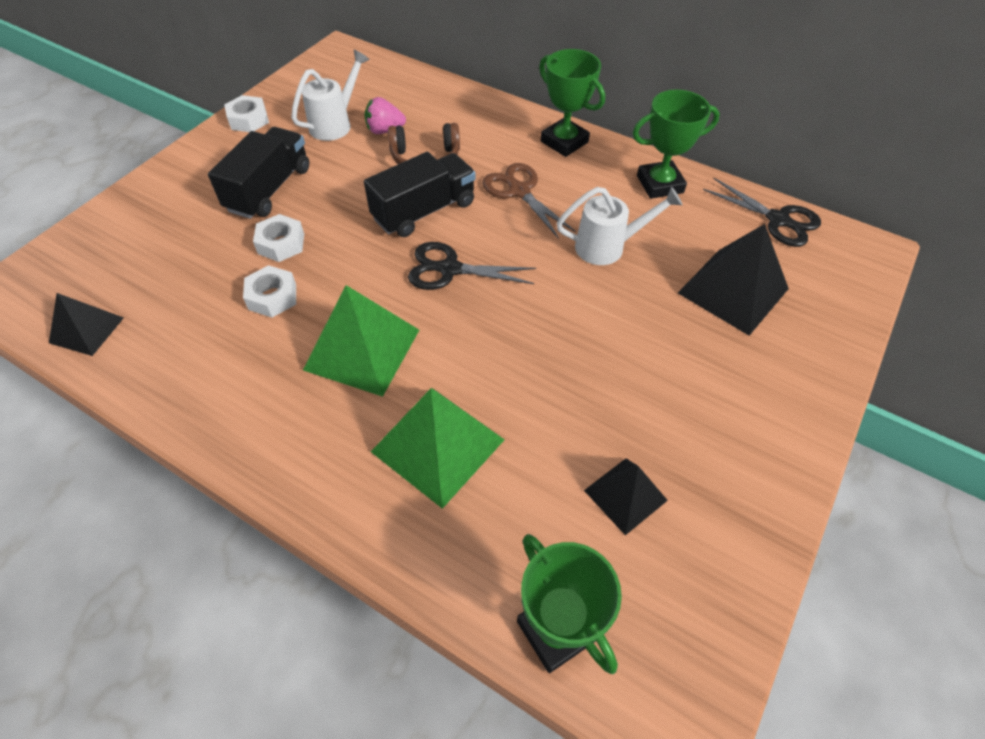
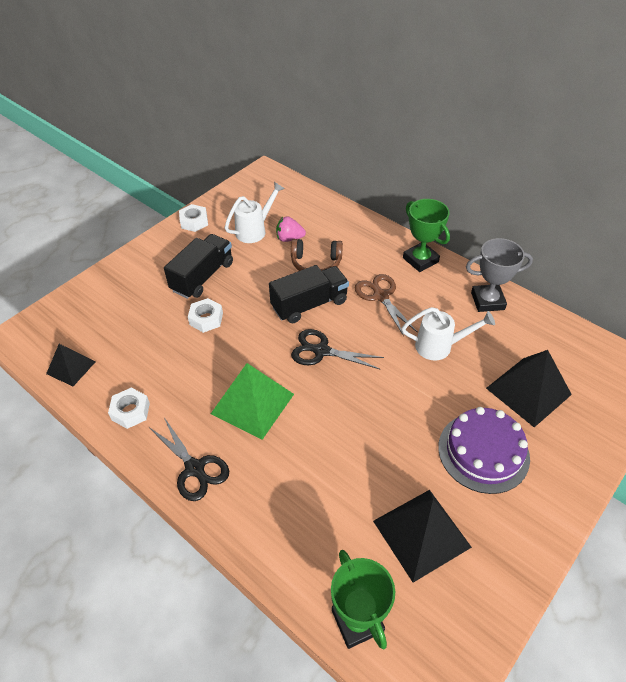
camera: 10 degrees right, 5 degrees down
white nut [243,265,296,318] -> white nut moved to [108,388,150,429]
green pyramid [371,388,505,509] -> none
black pyramid [584,458,668,535] -> black pyramid [373,490,472,583], size x1.68
green trophy [633,90,720,199] -> grey trophy [466,238,533,312]
black scissors [703,178,821,247] -> black scissors moved to [149,418,229,501]
none -> purple cake [438,407,530,494]

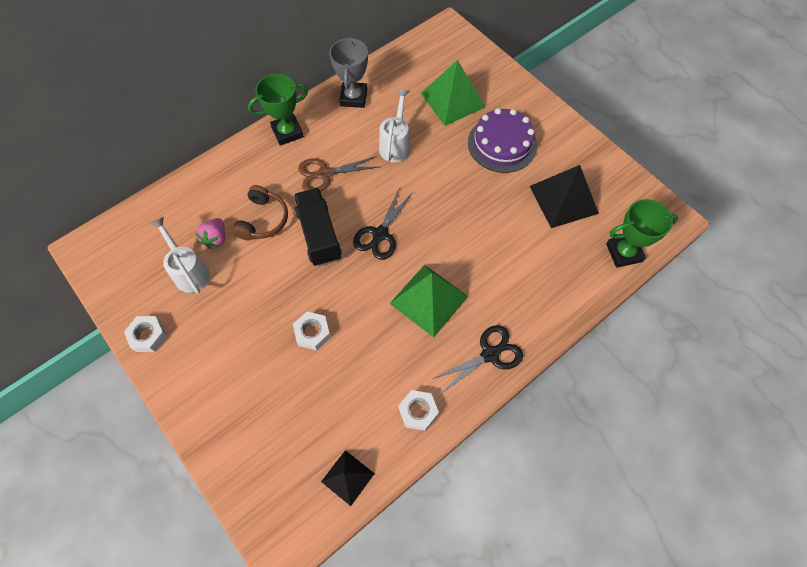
camera: 80 degrees left, 15 degrees up
black truck [164,234,233,299] -> none
black pyramid [486,350,572,427] -> green pyramid [421,60,486,126]

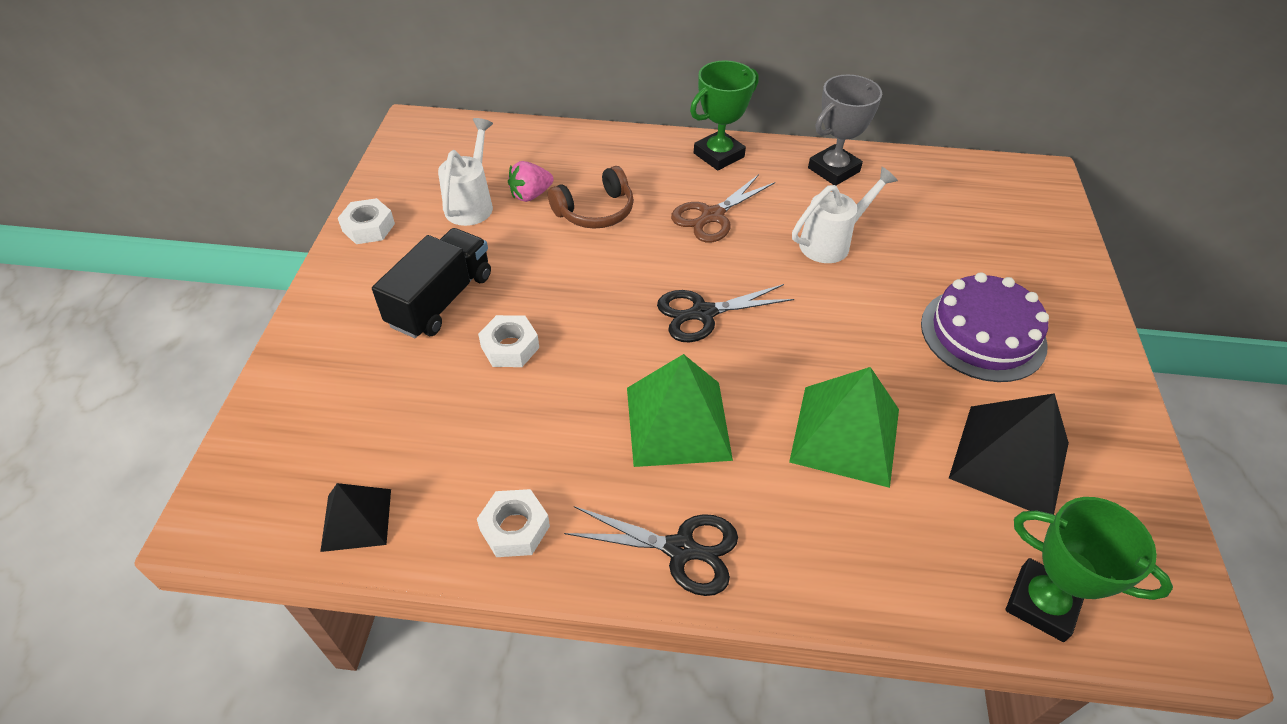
camera: 45 degrees right, 15 degrees down
green trophy [248,74,308,146] -> green trophy turned 60 degrees counterclockwise [690,60,759,171]
black truck [294,188,342,266] -> black truck moved to [372,228,491,338]
brown scissors [298,156,378,191] -> brown scissors turned 75 degrees counterclockwise [671,174,775,243]
green pyramid [421,60,486,126] -> green pyramid moved to [789,367,899,488]

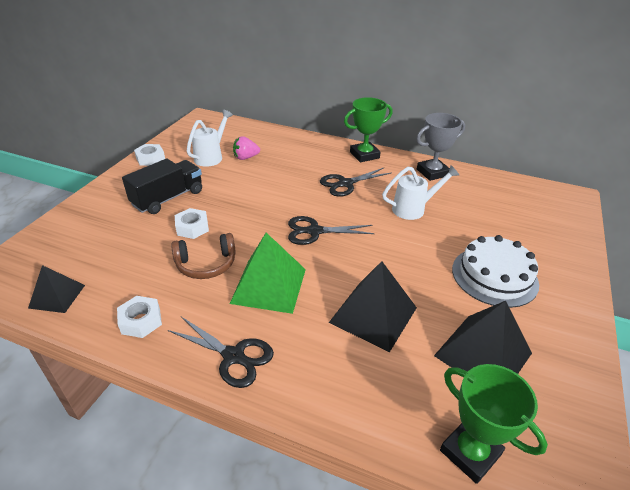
camera: 15 degrees right, 10 degrees down
brown headphones [548,166,634,229] -> brown headphones moved to [171,233,236,279]
brown scissors [671,174,775,243] -> black scissors [320,168,391,197]
green pyramid [789,367,899,488] -> black pyramid [329,261,417,352]
purple cake [921,272,1049,382] -> white cake [452,235,539,308]

